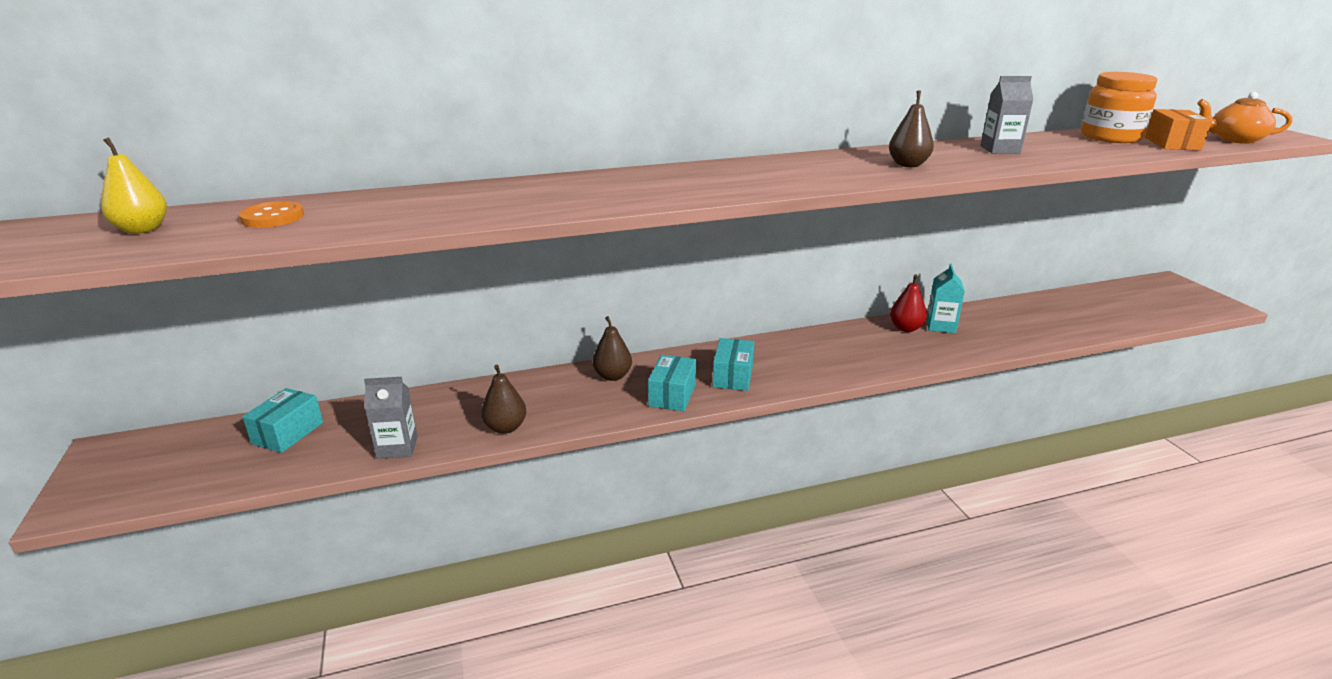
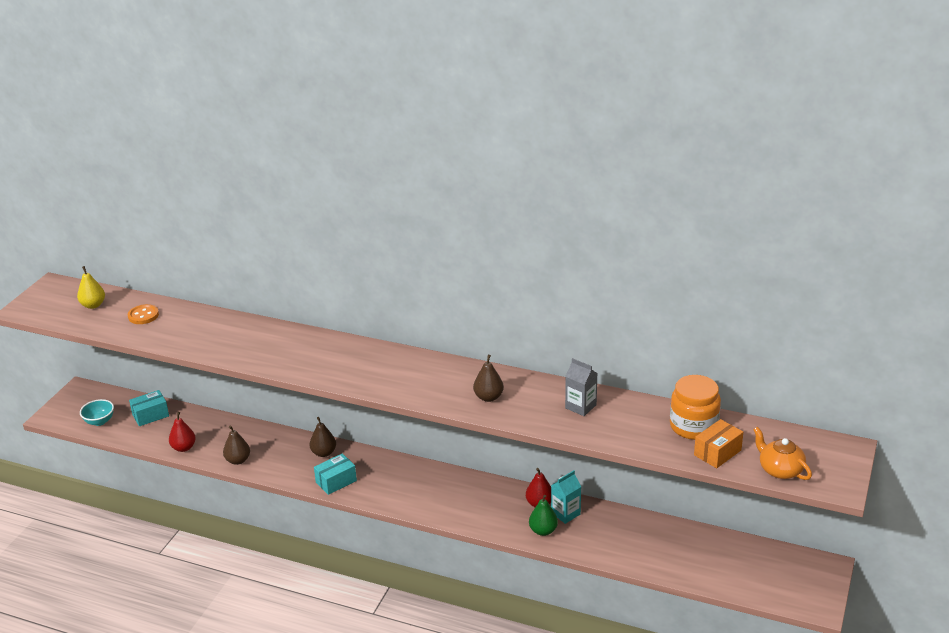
camera: 40 degrees right, 5 degrees up
grey carton [364,377,418,459] -> red pear [169,412,196,452]
turquoise box [712,338,754,391] -> none
none -> turquoise bowl [80,399,114,426]
none -> green pear [529,495,558,536]

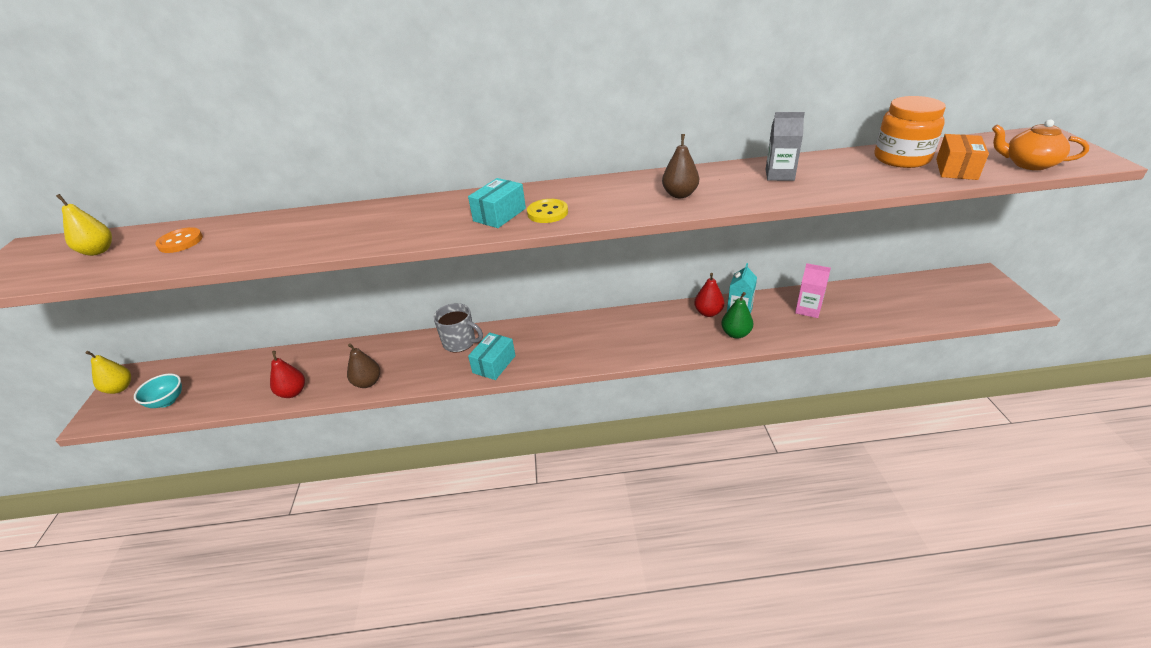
camera: 25 degrees left, 5 degrees up
turquoise box [129,390,169,426] -> turquoise box moved to [468,178,526,228]
brown pear [309,417,336,457] -> grey mug [433,303,483,353]
none -> yellow pear [86,351,131,394]
none -> yellow button [527,199,568,223]
none -> pink carton [795,263,831,318]

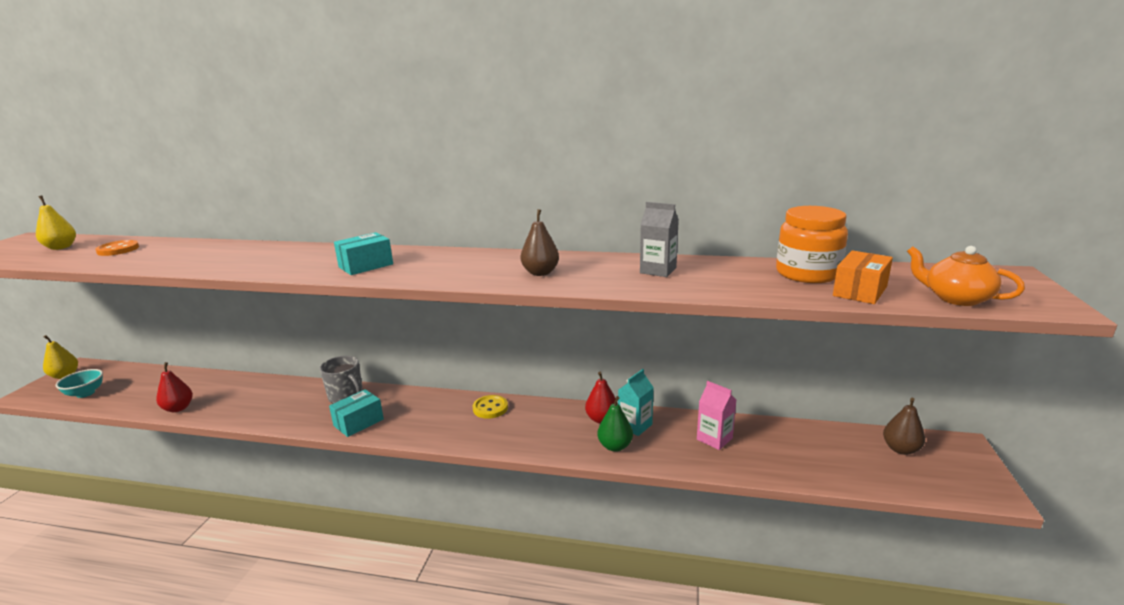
camera: 15 degrees right, 15 degrees down
brown pear [347,343,380,388] -> brown pear moved to [883,398,925,455]
yellow button [527,199,568,223] -> yellow button moved to [473,395,508,419]

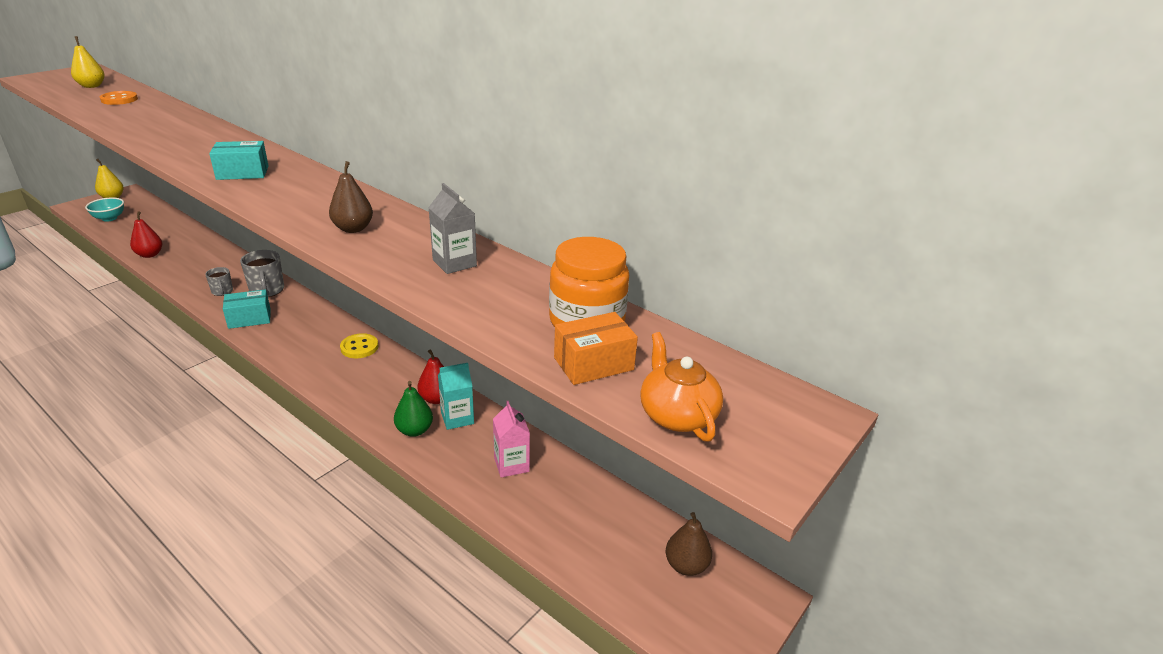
camera: 25 degrees right, 10 degrees up
none -> grey mug [205,267,233,296]

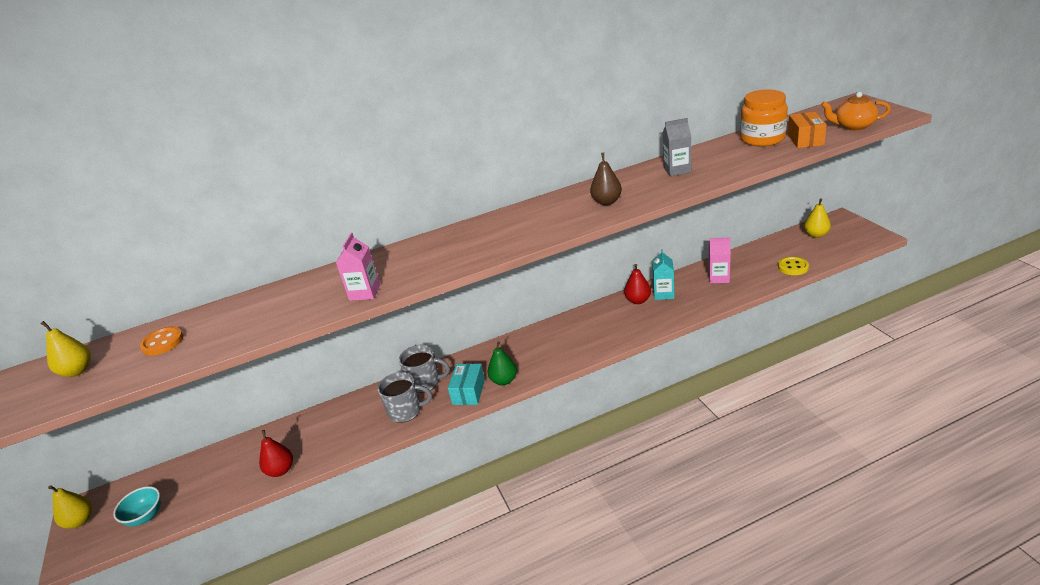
camera: 55 degrees left, 0 degrees up
grey mug [205,267,233,296] -> grey mug [378,372,432,423], size x1.66
turquoise box [209,141,269,180] -> none
yellow button [340,333,378,358] -> yellow button moved to [778,256,809,275]
green pear [394,381,433,437] -> green pear moved to [487,342,517,385]
brown pear [666,512,712,576] -> yellow pear [804,198,831,238]
none -> pink carton [336,233,380,301]

